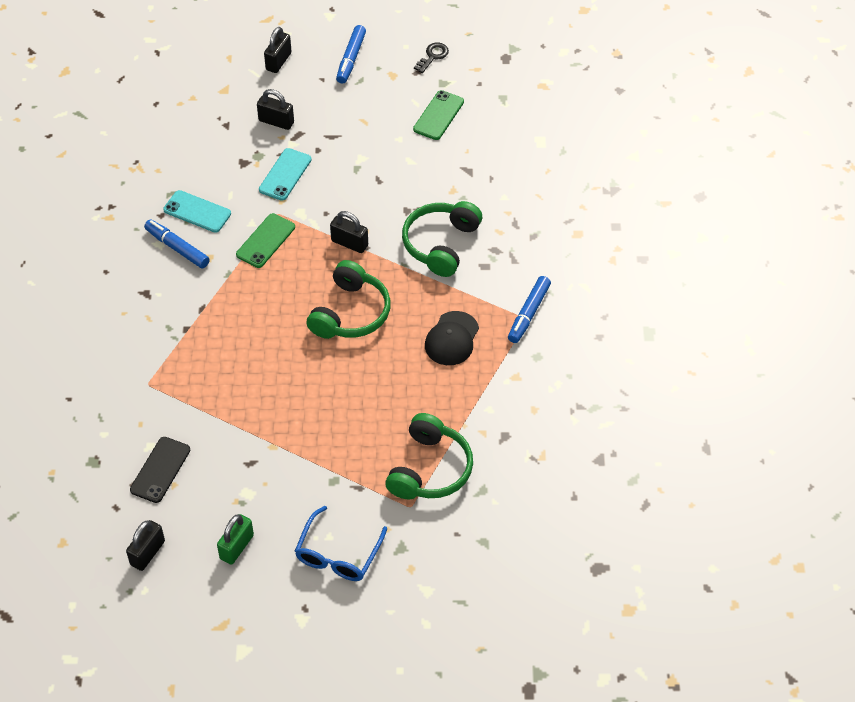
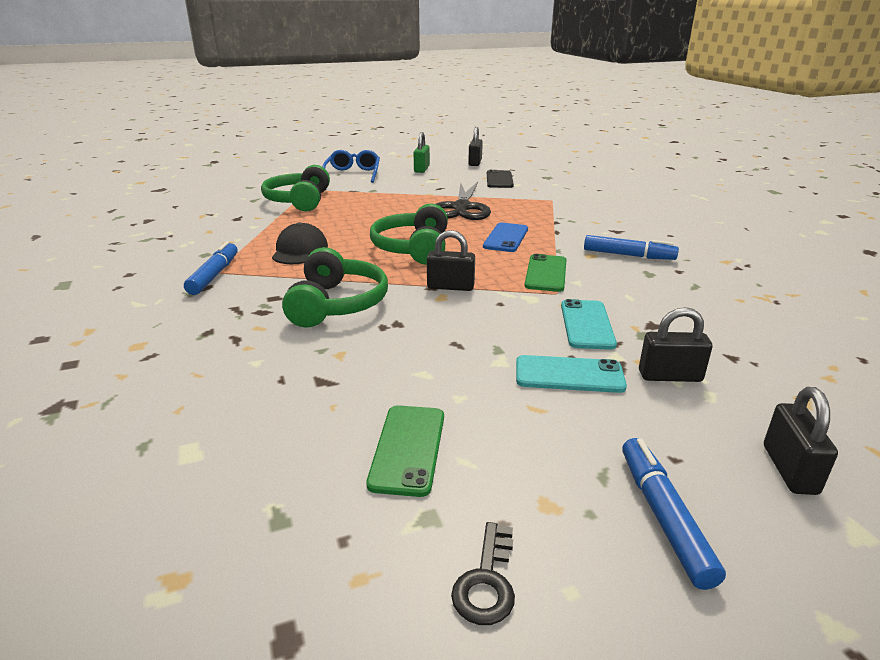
camera: 160 degrees right, 25 degrees down
turquoise phone [163,190,231,233] -> turquoise phone moved to [516,355,627,393]
none -> black scissors [436,182,491,220]
none -> blue phone [483,222,528,252]

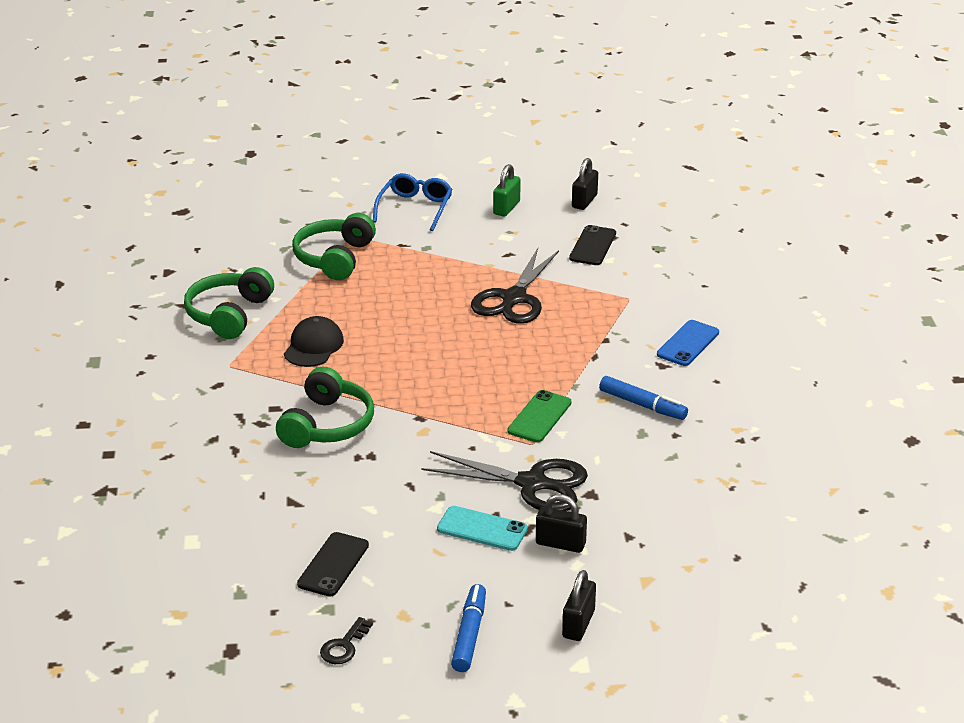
camera: 15 degrees right, 5 degrees up
blue marker [184,241,238,295] -> none
green phone [366,405,444,497] -> black phone [297,532,369,596]
green headphones [370,203,448,265] -> green headphones moved to [184,267,274,339]
black padlock [427,230,475,291] -> none
blue phone [483,222,528,252] -> blue phone moved to [657,320,719,366]
turquoise phone [561,299,617,350] -> black scissors [422,451,588,511]

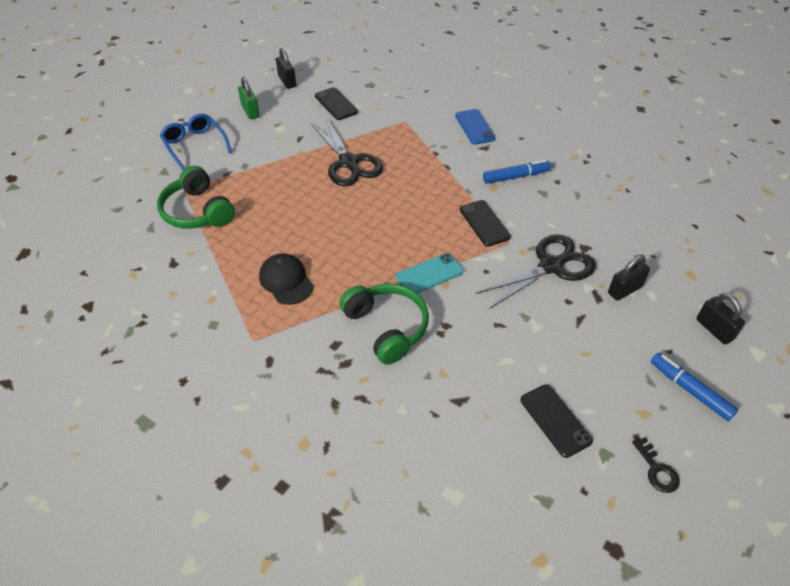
camera: 50 degrees left, 15 degrees up
green headphones [184,267,274,339] -> none
turquoise phone [437,506,528,551] -> turquoise phone moved to [396,253,463,293]
green phone [507,390,571,442] -> black phone [460,200,511,247]

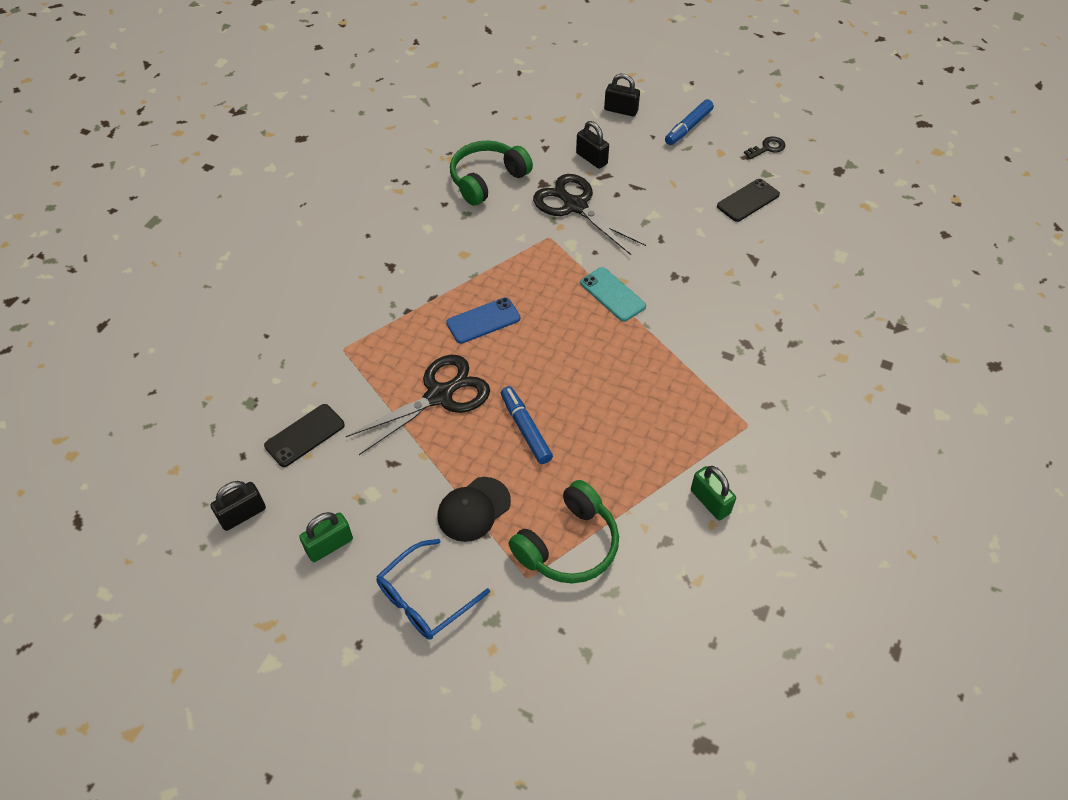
camera: 100 degrees left, 5 degrees up
black cap [259,253,314,305] -> black cap moved to [437,477,511,542]
green headphones [339,284,429,365] -> green headphones moved to [450,141,533,206]
blue phone [455,109,496,145] -> blue phone moved to [446,297,520,344]
black phone [460,200,511,247] -> none
blue marker [483,160,551,184] -> blue marker moved to [501,386,553,464]
black padlock [696,293,745,345] -> black padlock turned 60 degrees clockwise [604,74,640,116]
none -> green padlock [691,466,736,520]

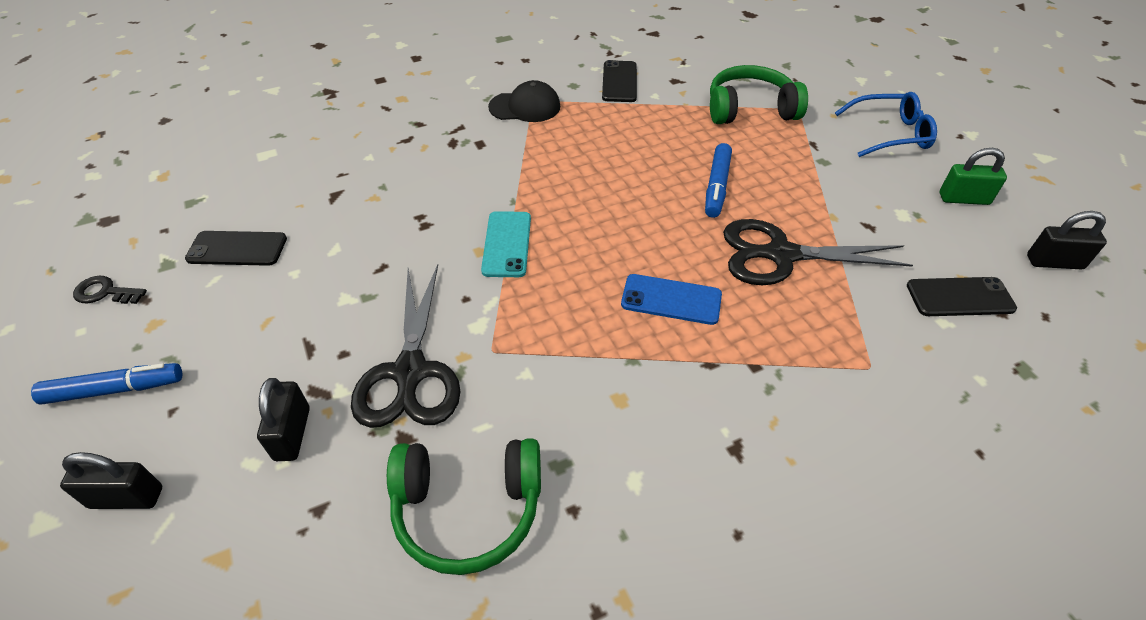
camera: 140 degrees left, 5 degrees down
black cap [437,477,511,542] -> black cap moved to [488,80,560,122]
black padlock [604,74,640,116] -> black padlock turned 60 degrees counterclockwise [60,452,162,509]
green padlock [691,466,736,520] -> black phone [602,60,637,102]

